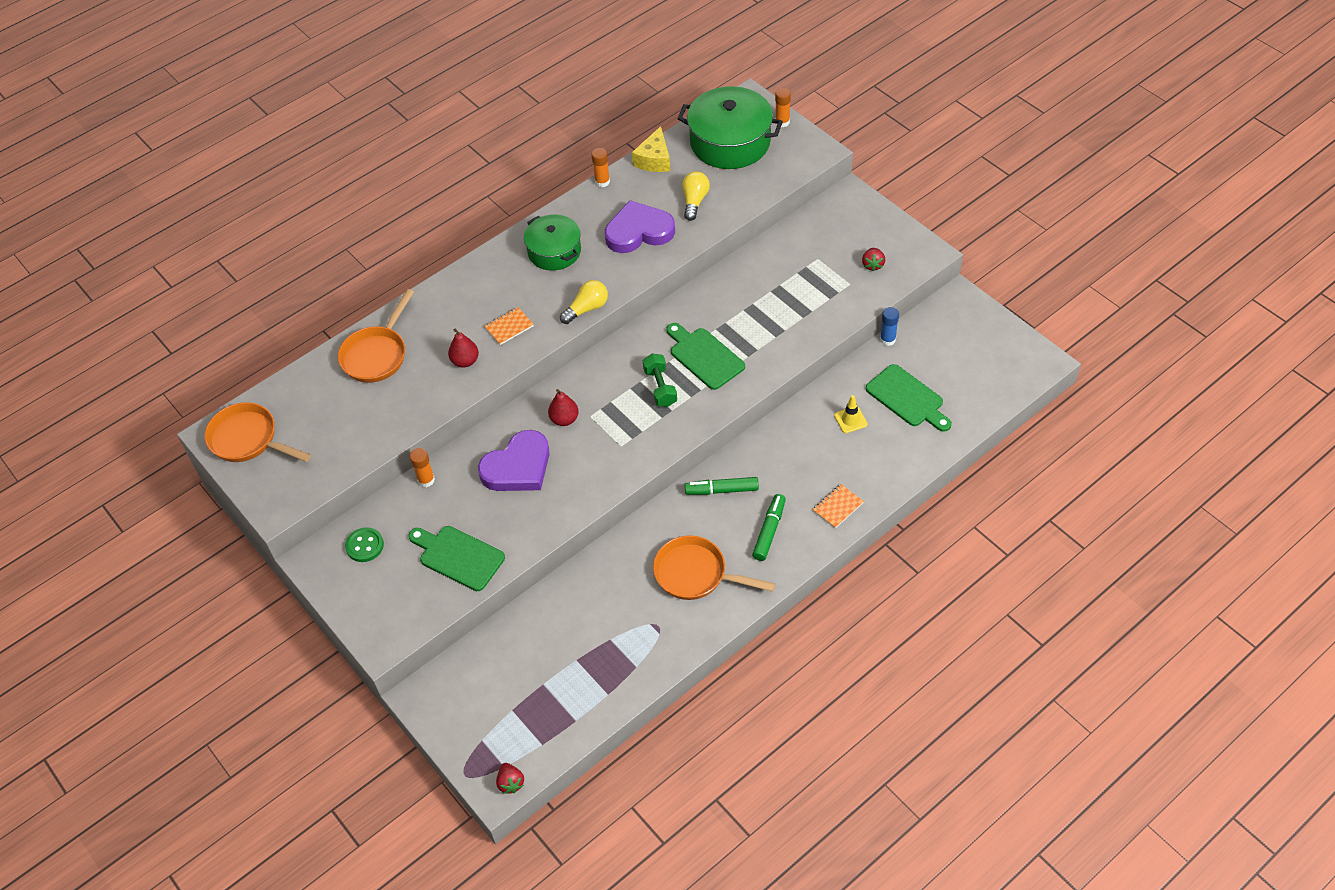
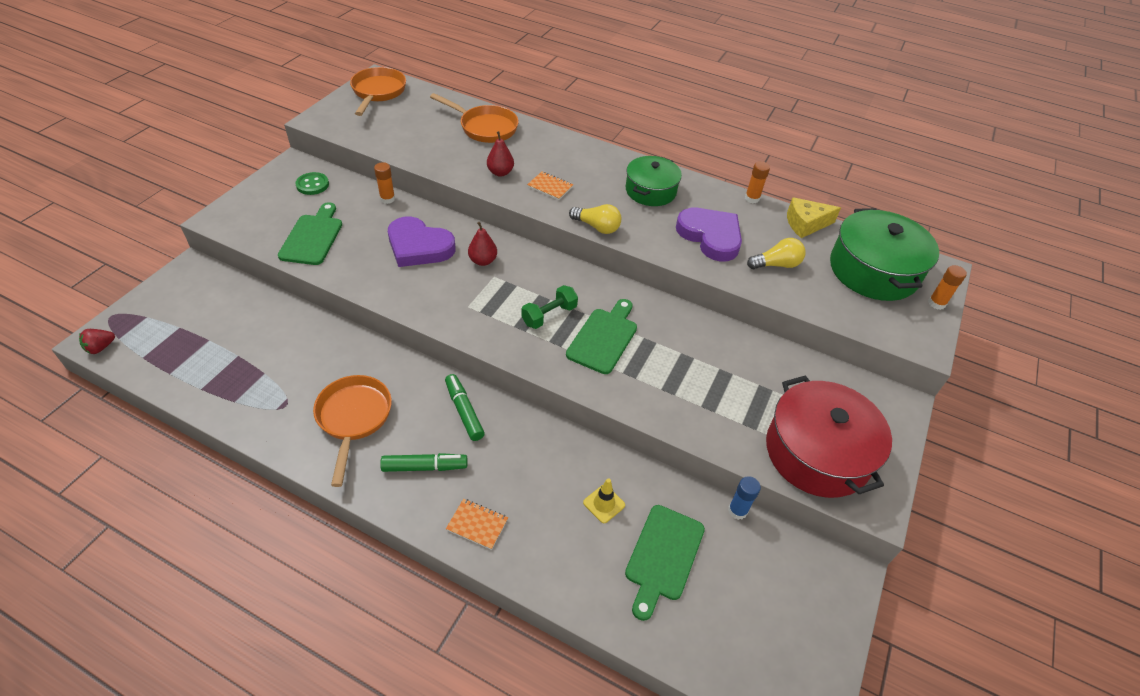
camera: 60 degrees right, 5 degrees down
orange pan [338,289,414,383] -> orange pan turned 150 degrees counterclockwise [430,93,519,143]
red strawberry [862,248,885,271] -> red pot [766,376,892,498]

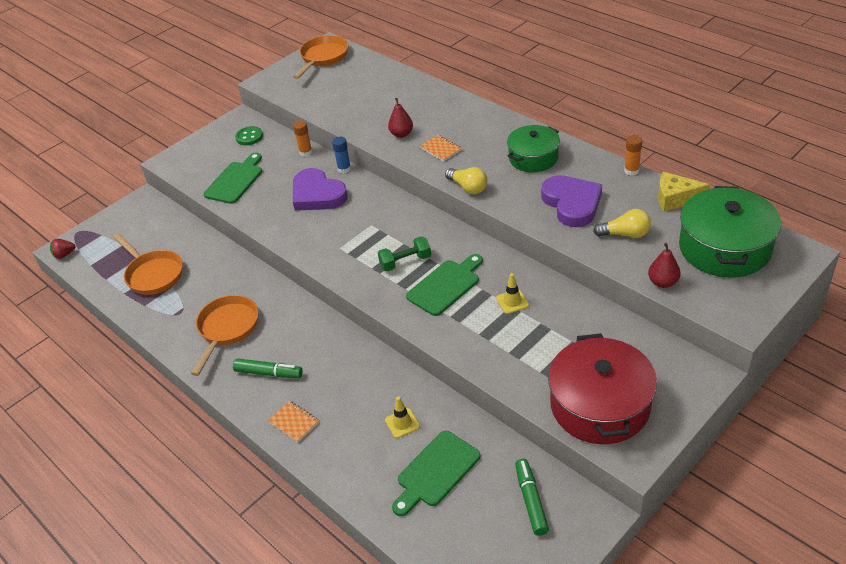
camera: 25 degrees right, 5 degrees down
orange pan [430,93,519,143] -> orange pan moved to [113,233,183,295]
green marker [445,374,485,441] -> green marker moved to [515,459,549,536]
red pear [468,222,497,266] -> red pear moved to [648,243,681,288]
blue glue stick [728,476,761,520] -> blue glue stick moved to [332,137,351,173]
orange glue stick [928,265,967,310] -> none
none -> yellow traffic cone [496,273,529,314]

